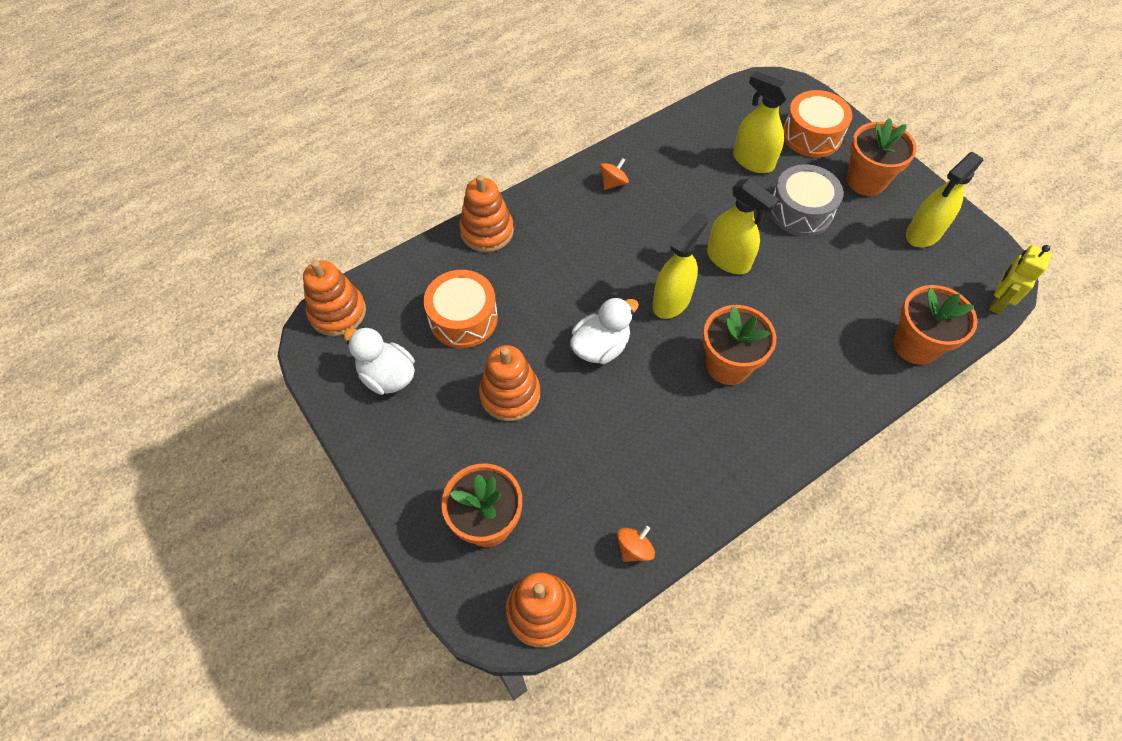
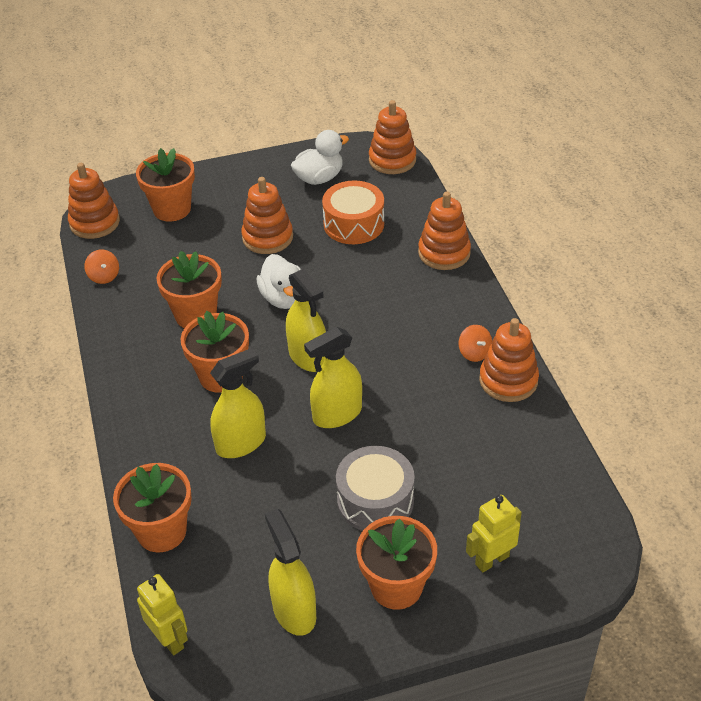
camera: 110 degrees right, 15 degrees down
yellow spray bottle [733,71,791,173] -> yellow spray bottle moved to [210,348,266,458]
orange drum [783,90,852,157] -> yellow robot [466,495,522,573]
none -> orange flower pot [156,251,222,328]
none -> orange stacking toy [479,318,539,402]

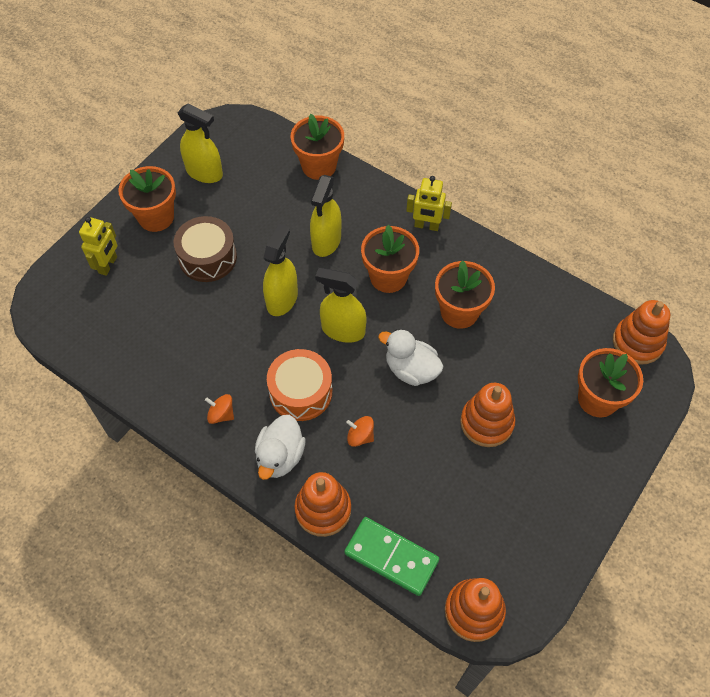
camera: 140 degrees right, 15 degrees up
orange spinning top [84,250,119,284] -> orange spinning top moved to [346,416,374,447]
yellow robot [137,574,188,655] -> yellow robot moved to [406,176,452,231]
white duck [291,130,349,185] -> white duck moved to [255,415,306,480]
orange drum [322,181,384,244] -> orange drum moved to [267,349,332,421]
grey drum [336,446,415,531] -> brown drum [174,216,237,282]
orange stacking toy [479,318,539,402] -> none
none -> green domino [344,517,439,596]

